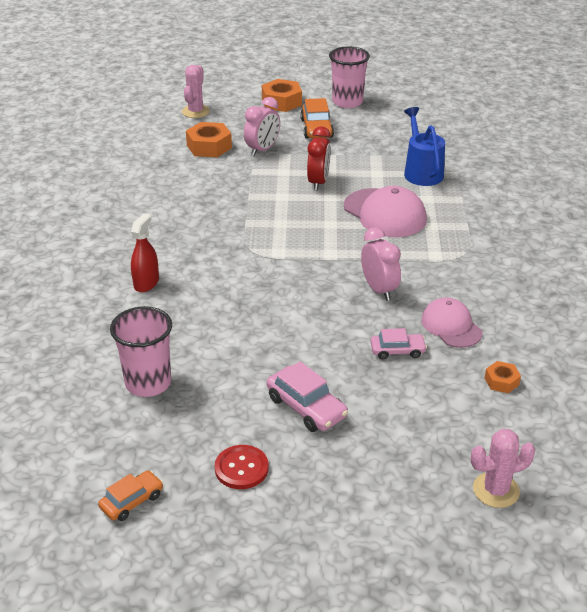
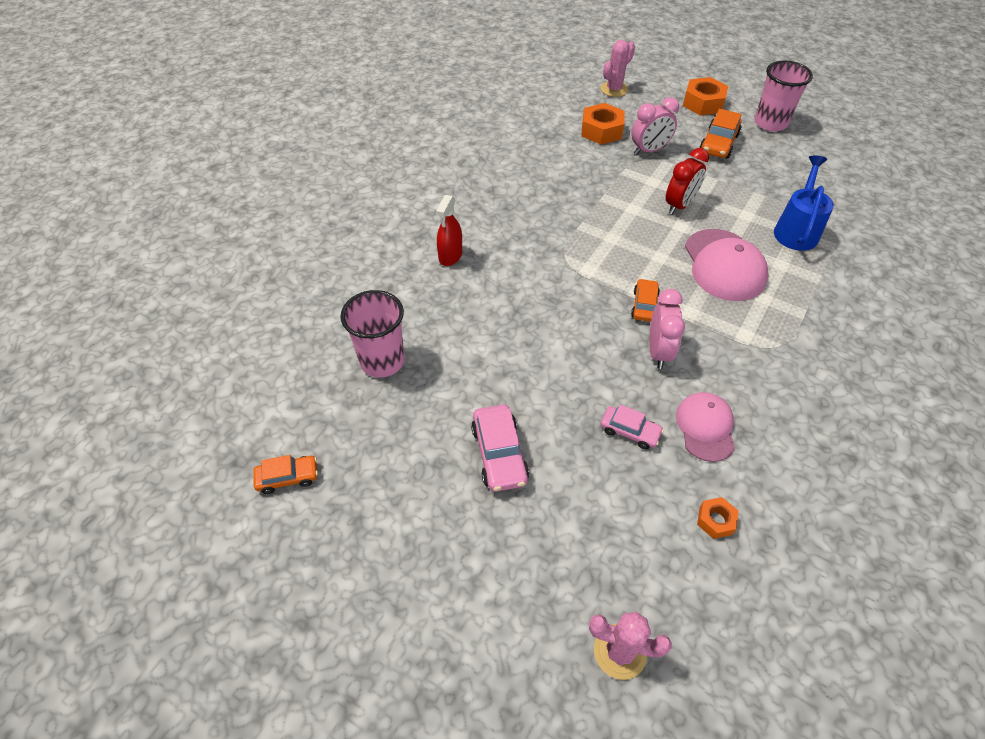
camera: 30 degrees right, 15 degrees up
red spray bottle [131,213,159,292] -> red spray bottle turned 150 degrees clockwise [436,195,462,266]
red button [215,445,269,489] -> none
none -> orange car [631,279,660,322]

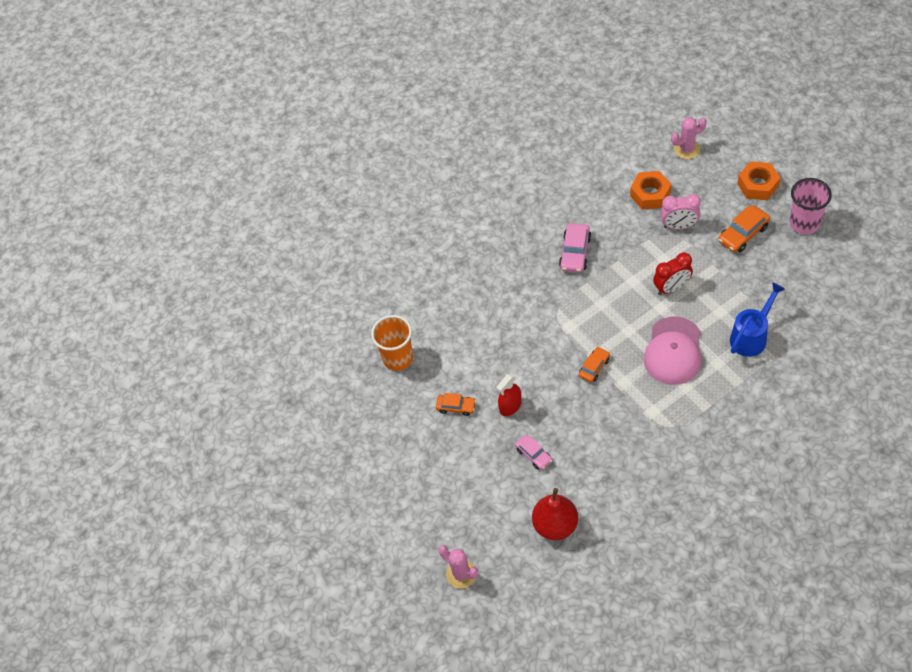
camera: 30 degrees right, 5 degrees up
orange car [253,455,318,494] -> orange car moved to [436,393,476,416]
pink cup [340,290,405,378] -> orange cup [371,315,413,371]
red spray bottle [436,195,462,266] -> red spray bottle moved to [496,374,522,416]
pink car [471,405,529,492] -> pink car moved to [559,223,591,273]
pink clock [649,289,685,369] -> none
pink cap [676,392,735,462] -> none
orange nut [697,497,739,539] -> red pear [532,488,578,540]

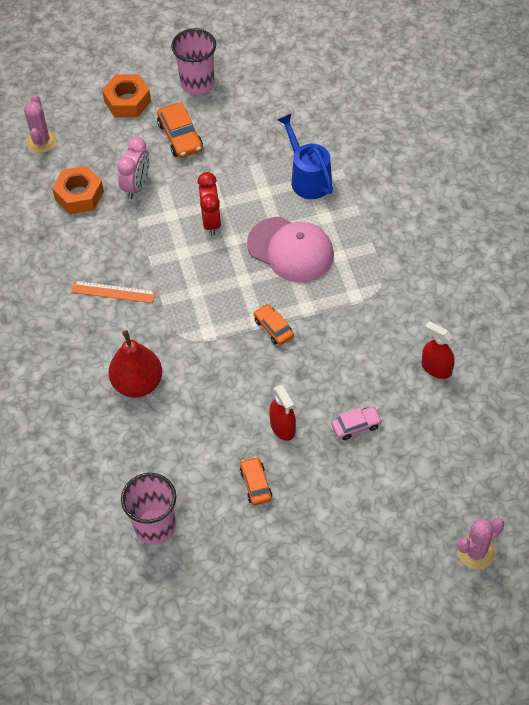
camera: 75 degrees left, 0 degrees up
orange cup [371,315,413,371] -> pink cup [121,473,176,545]
orange car [436,393,476,416] -> orange car turned 45 degrees counterclockwise [240,457,272,506]
red pear [532,488,578,540] -> red pear moved to [108,330,162,398]
pink car [559,223,591,273] -> orange ruler [71,281,156,303]
none -> red spray bottle [422,321,455,379]

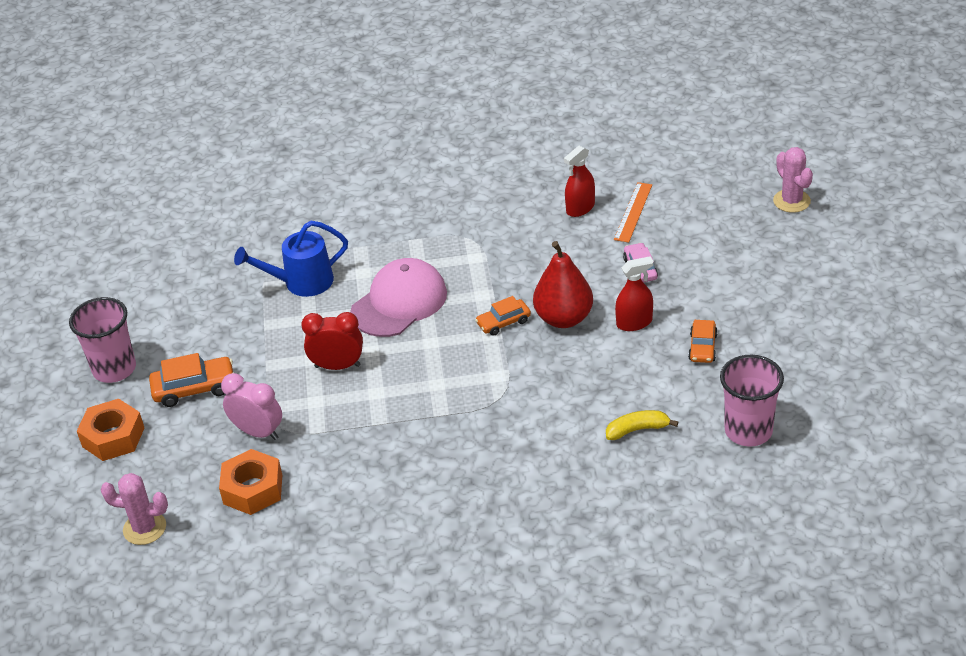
camera: 80 degrees left, 15 degrees down
orange ruler [71,281,156,303] -> orange ruler moved to [614,182,652,242]
red pear [108,330,162,398] -> red pear moved to [533,241,593,328]
orange car [240,457,272,506] -> orange car turned 75 degrees counterclockwise [688,320,718,363]
none -> yellow banana [606,410,678,440]

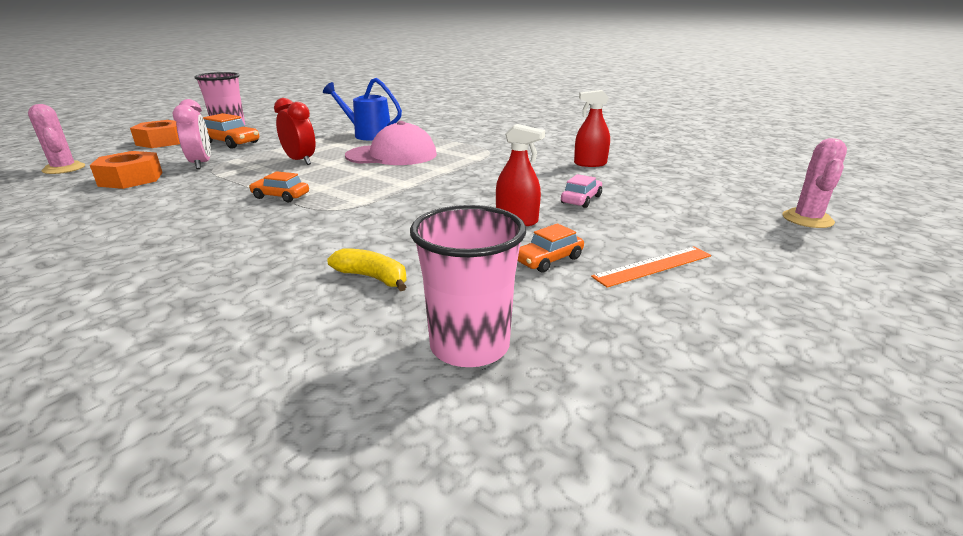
camera: 40 degrees right, 15 degrees down
orange car [475,296,531,336] -> orange car moved to [249,171,309,202]
red pear [533,241,593,328] -> none
orange ruler [614,182,652,242] -> orange ruler moved to [591,246,711,288]

